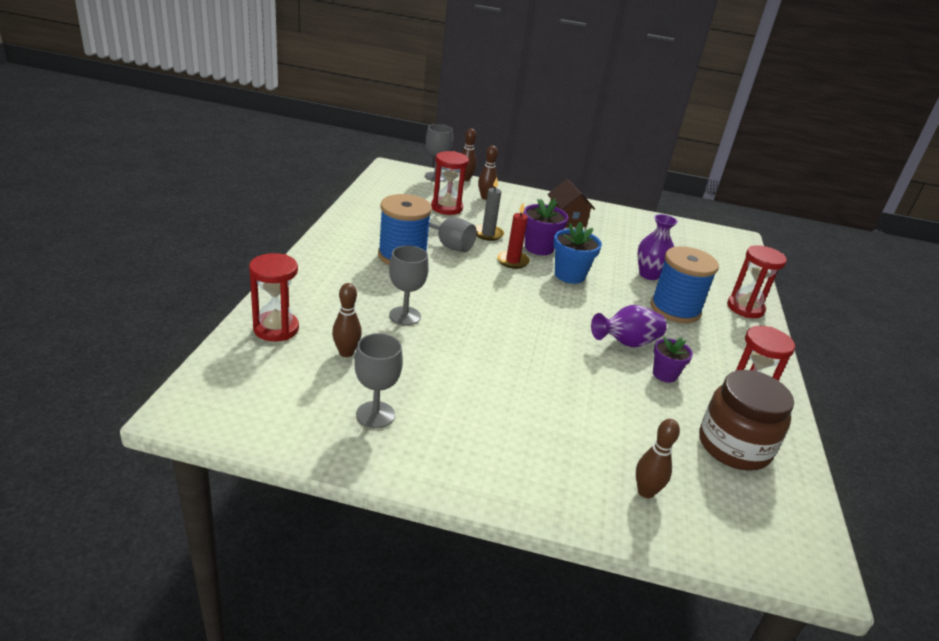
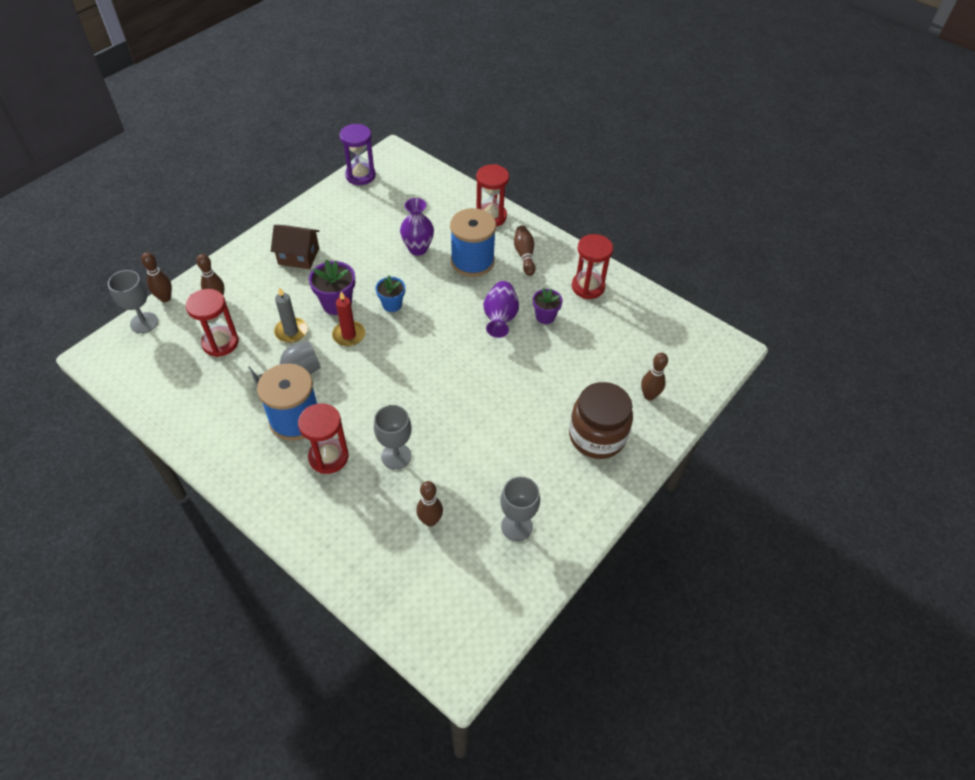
camera: 60 degrees left, 20 degrees up
red hourglass [249,253,299,342] -> red hourglass moved to [298,403,349,474]
blue flower pot [553,221,602,284] -> blue flower pot [375,276,405,312], size x0.66
brown jar [699,370,794,471] -> brown jar moved to [569,382,633,459]
none -> purple hourglass [339,124,376,185]
none -> brown bowling pin [514,225,536,276]

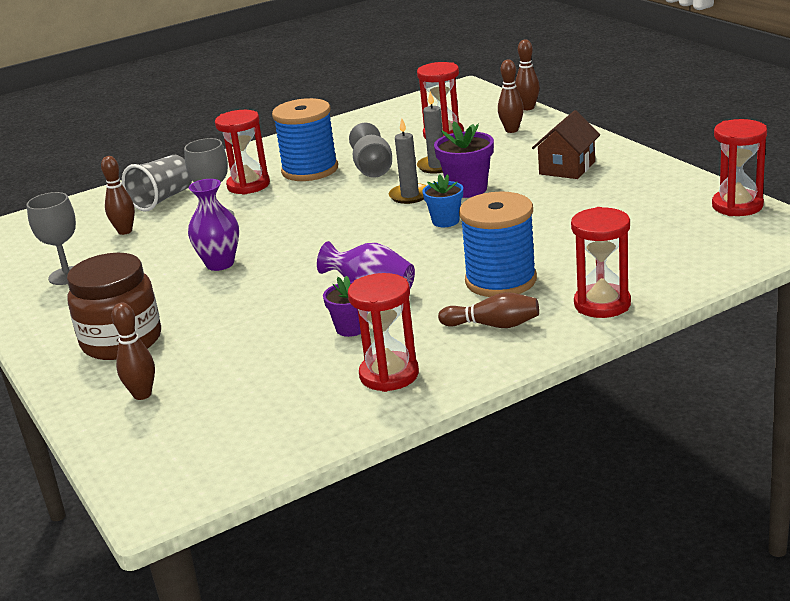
camera: 115 degrees right, 25 degrees down
grey goblet [108,270,158,333] -> none
red candle [332,291,365,346] -> grey candle [389,118,427,204]
purple hourglass [339,124,376,185] -> red hourglass [712,119,767,216]
purple vase [400,198,434,256] -> purple vase moved to [188,179,239,271]
none -> grey cup [122,155,192,211]

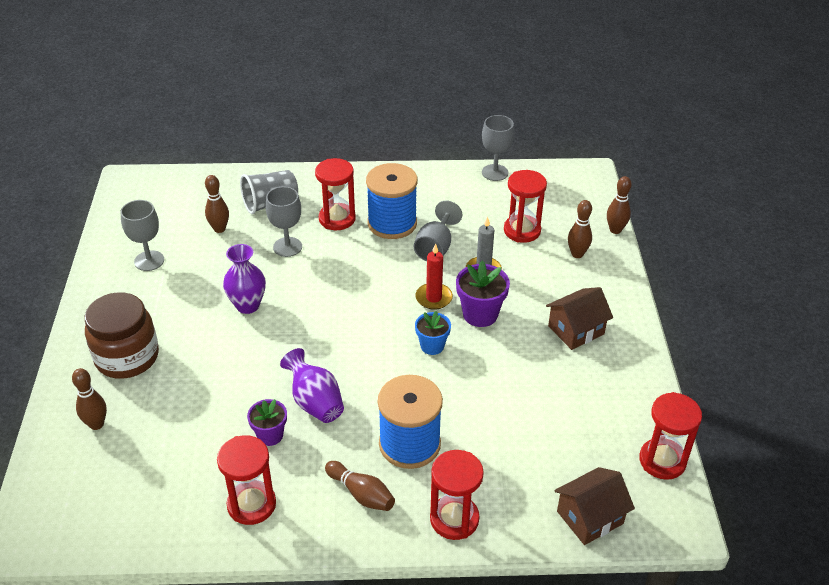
camera: 25 degrees right, 15 degrees up
grey candle [389,118,427,204] -> red candle [415,243,453,310]
none -> grey goblet [482,115,514,181]
none -> brown house [554,467,635,545]

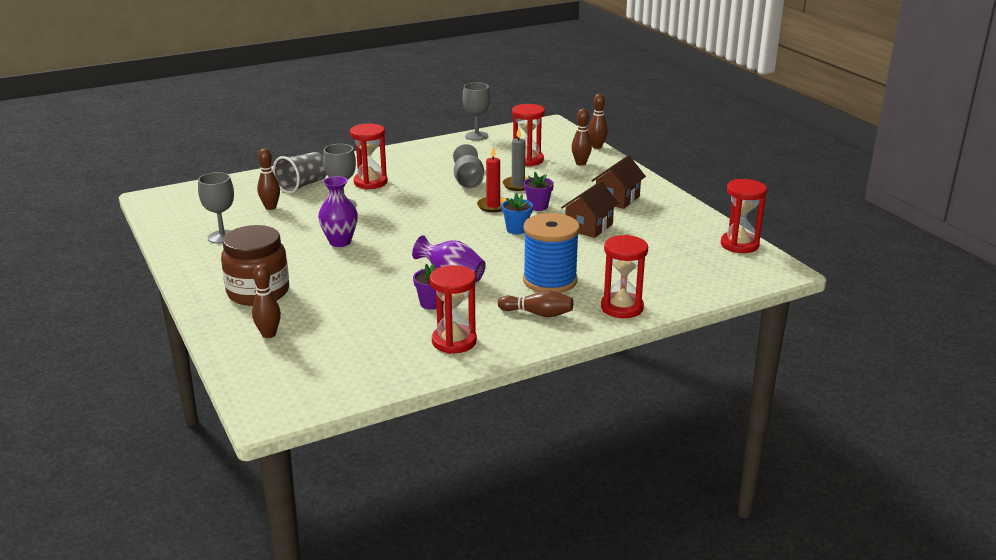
camera: 25 degrees left, 15 degrees down
blue spool [366,163,418,239] -> none
purple flower pot [456,261,510,327] -> purple flower pot [524,172,554,211], size x0.66
brown house [554,467,635,545] -> brown house moved to [561,181,619,238]

